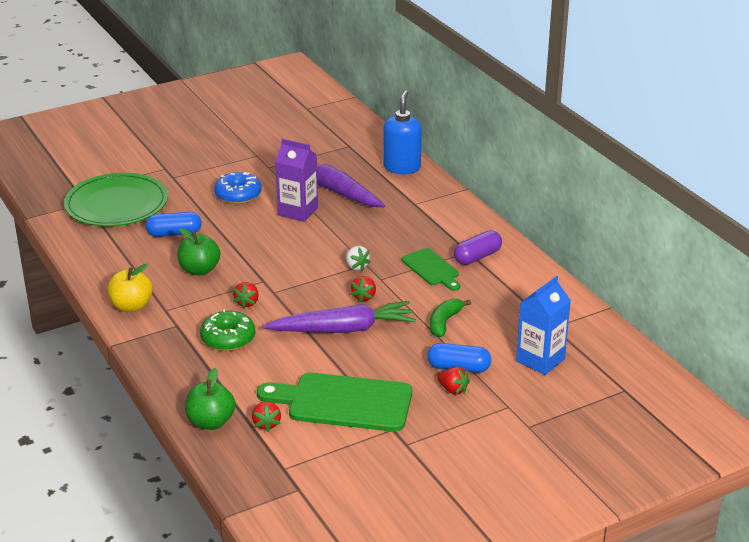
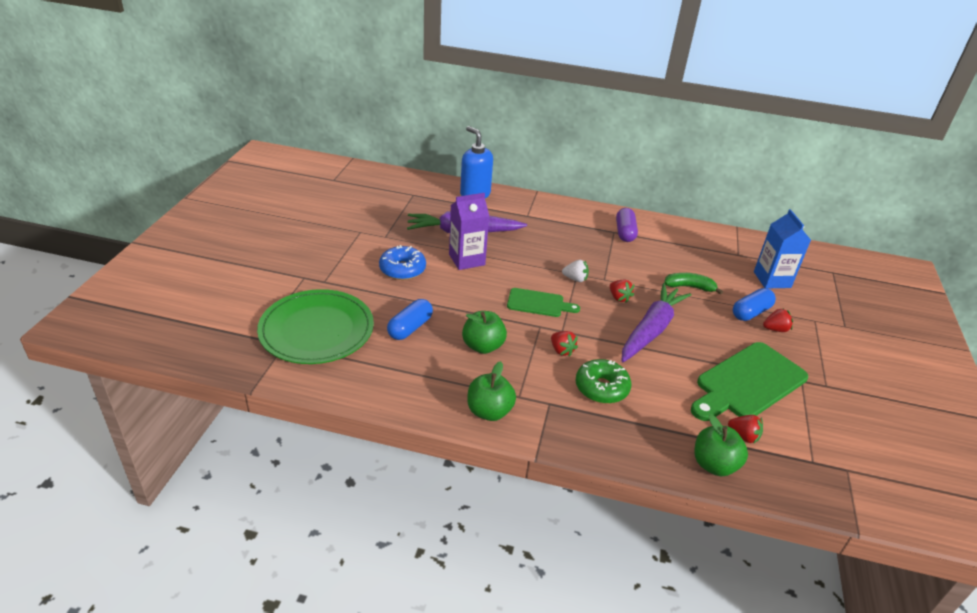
camera: 50 degrees left, 5 degrees up
yellow apple [107,264,153,312] -> green apple [467,361,516,421]
green cutting board [402,248,460,291] -> green cutting board moved to [507,288,580,317]
green banana [430,299,471,338] -> green banana turned 120 degrees clockwise [664,273,723,295]

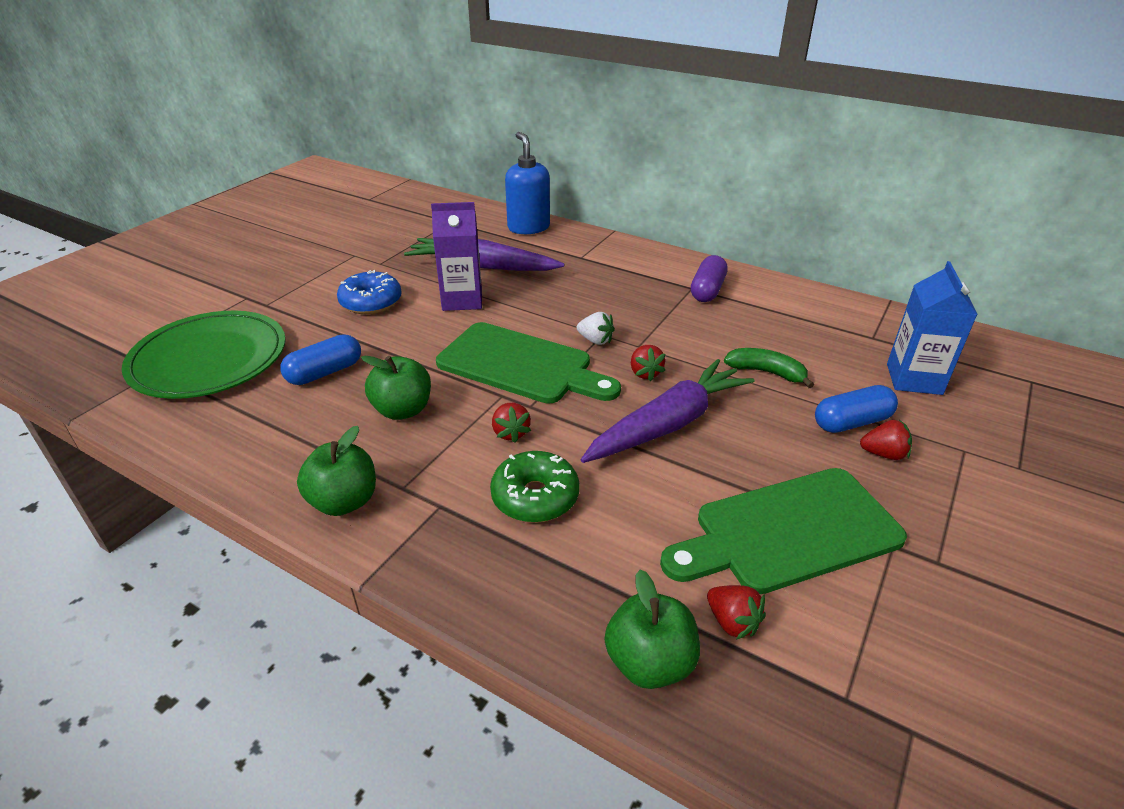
camera: 20 degrees right, 0 degrees up
green cutting board [507,288,580,317] -> green cutting board [436,322,621,404], size x1.77

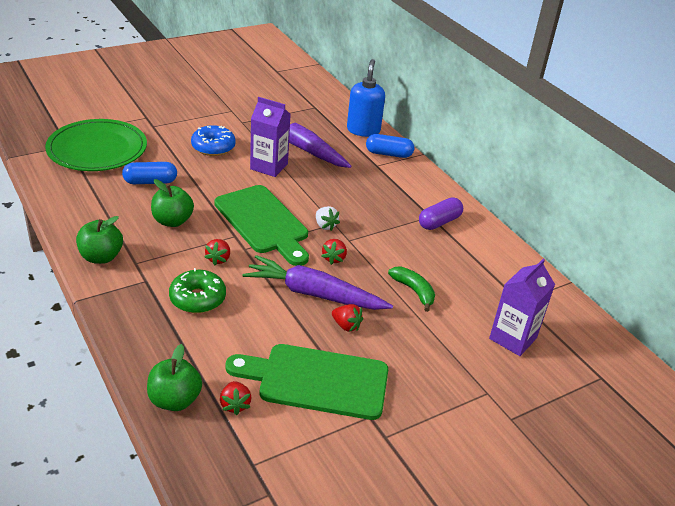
camera: 25 degrees right, 0 degrees up
purple carrot [581,359,755,463] -> purple carrot turned 150 degrees counterclockwise [243,255,393,310]
blue capsule [815,385,898,433] -> blue capsule moved to [366,134,414,158]
red strawberry [860,420,912,460] -> red strawberry moved to [332,304,363,332]
blue carton [887,261,977,395] -> purple carton [489,259,555,356]

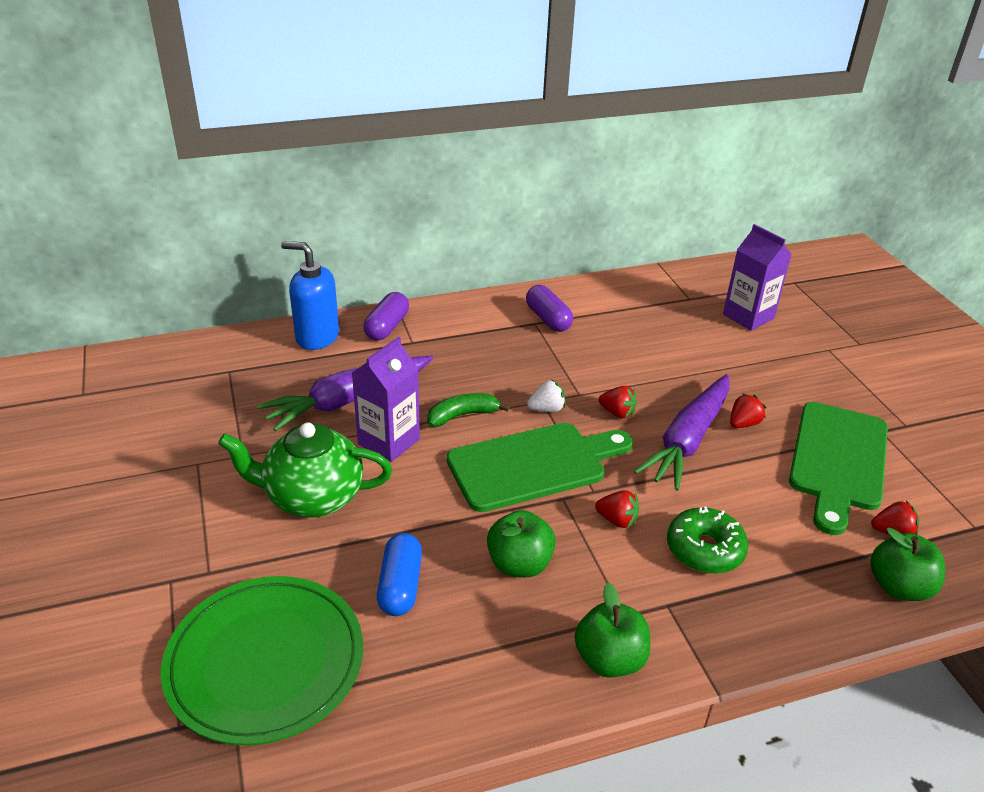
camera: 75 degrees left, 0 degrees up
blue donut [191,125,236,156] -> green teapot [218,422,392,518]
blue capsule [366,134,414,158] -> purple capsule [363,292,409,341]
green banana [388,266,435,312] -> green banana moved to [427,393,510,427]

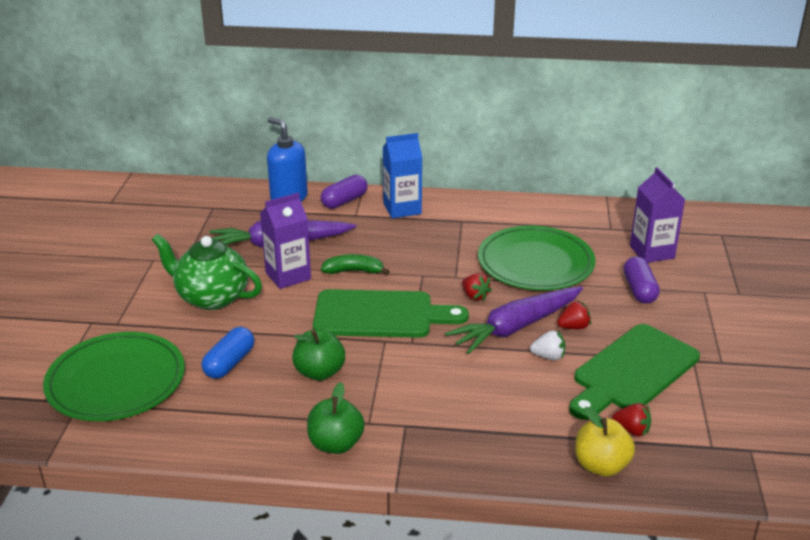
camera: 25 degrees right, 5 degrees down
purple capsule [526,285,573,332] -> purple capsule moved to [623,256,660,304]
white strawberry [527,379,566,412] -> white strawberry moved to [530,330,565,360]
red strawberry [595,490,639,528] -> none
green donut [667,507,749,574] -> none
green apple [870,528,945,601] -> yellow apple [575,407,635,477]
none -> blue carton [383,133,423,218]
none -> green plate [478,226,595,290]

